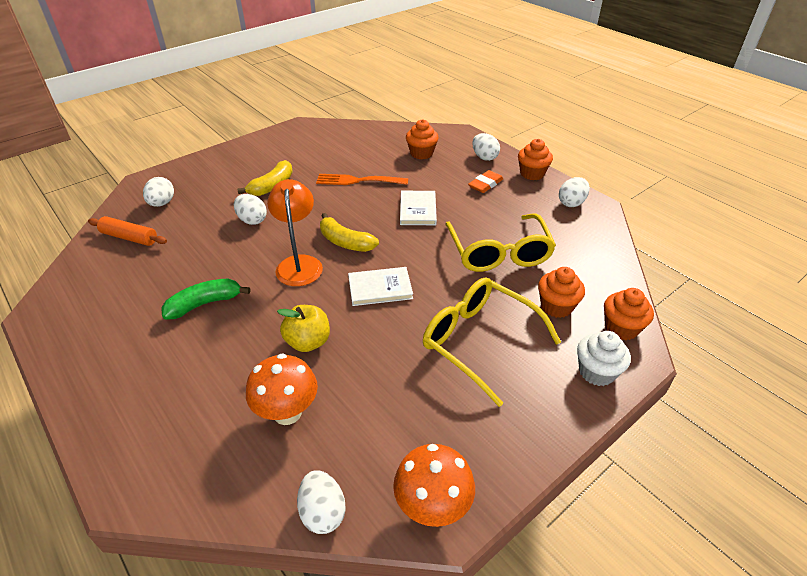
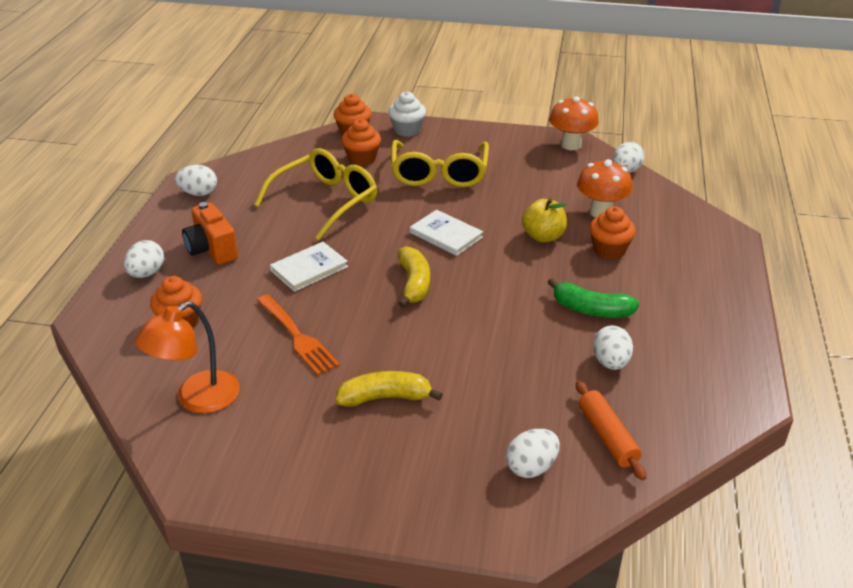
camera: 130 degrees left, 5 degrees down
white egg [234,194,267,225] -> white egg moved to [593,325,633,370]
orange lamp [267,179,323,286] -> orange lamp moved to [135,301,240,413]
orange eraser [468,170,503,193] -> orange camera [182,202,238,265]
orange cupcake [518,139,553,180] -> orange cupcake moved to [589,206,636,259]

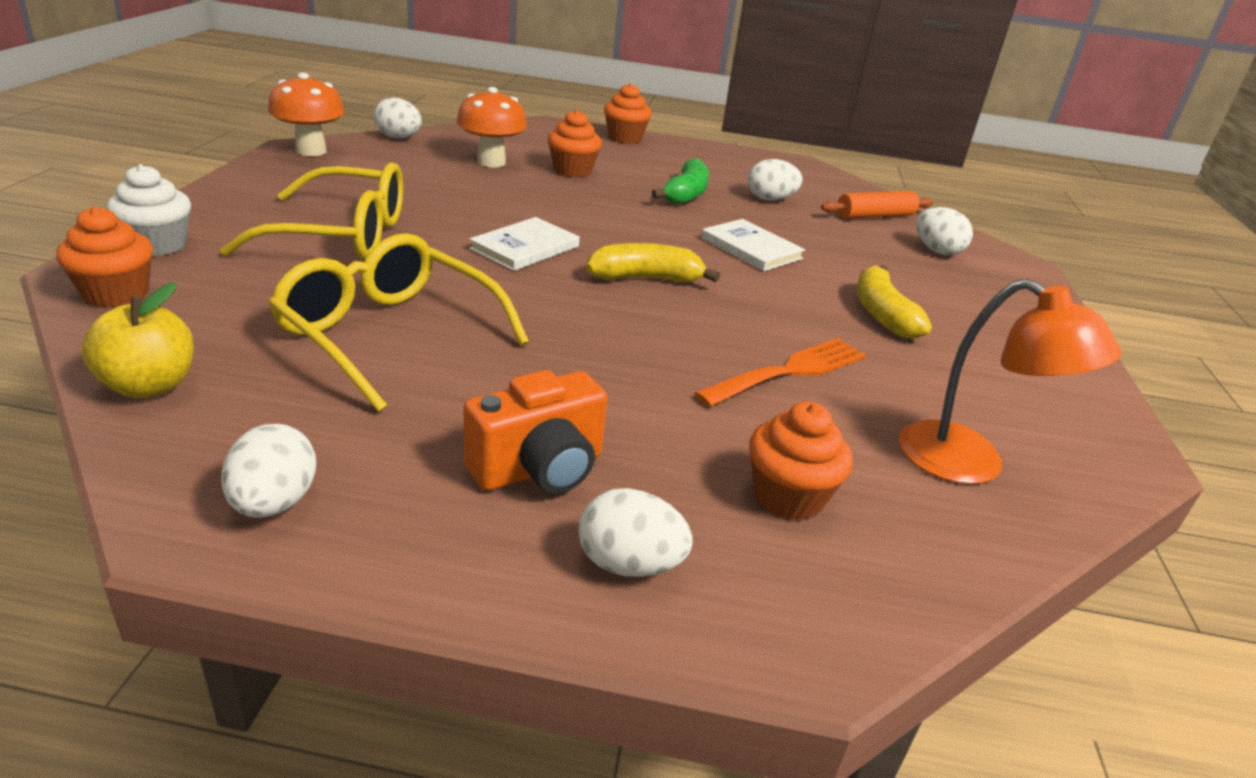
camera: 95 degrees left, 5 degrees down
white book [270,242,348,292] -> white book moved to [702,219,805,271]
orange cupcake [342,119,381,166] -> orange cupcake moved to [604,83,652,144]
yellow apple [522,198,567,243] -> yellow apple moved to [82,283,194,399]

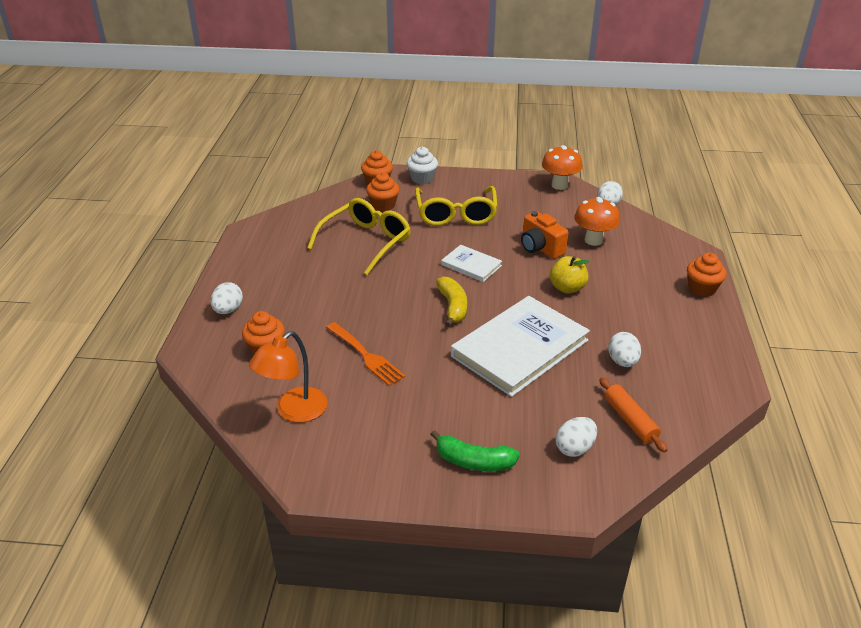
camera: 90 degrees right, 5 degrees up
yellow apple [82,283,194,399] -> yellow apple moved to [550,256,589,294]
white egg [221,424,316,518] -> none
orange camera [464,370,607,494] -> orange camera moved to [521,211,569,259]
orange cupcake [548,109,602,177] -> orange cupcake moved to [366,172,399,211]
green banana [652,158,709,205] -> green banana moved to [430,430,520,471]
white book [702,219,805,271] -> white book [451,296,590,397], size x2.05
yellow banana [857,265,932,339] -> none

